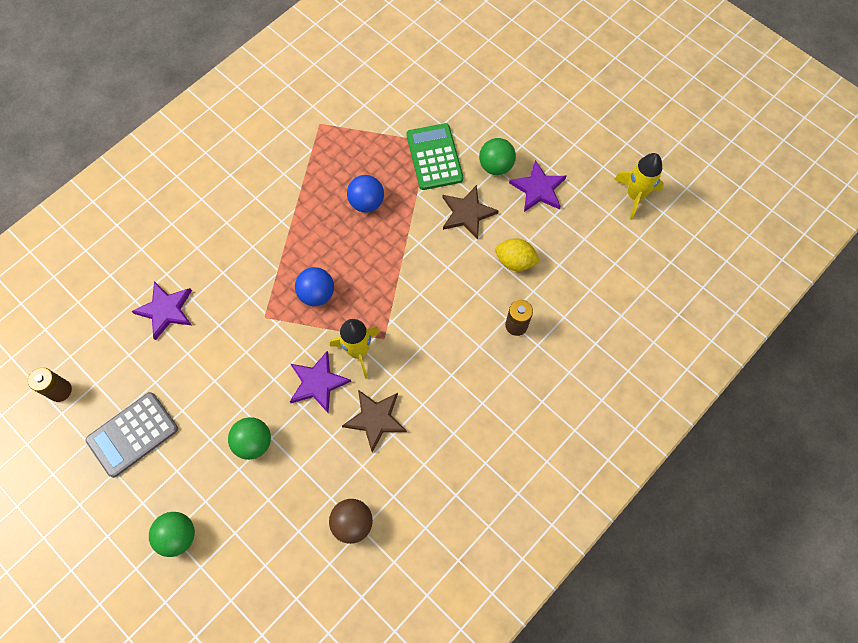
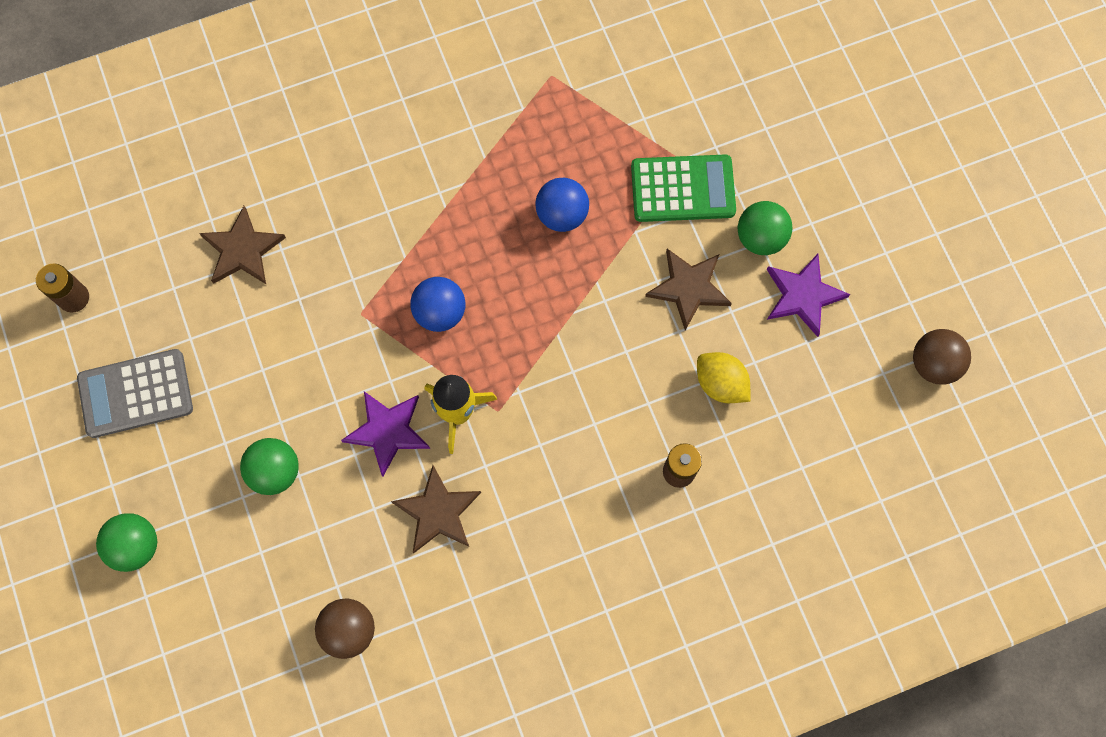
camera: 25 degrees right, 5 degrees up
purple star [131,281,192,340] -> brown star [199,206,286,284]
green calculator [406,123,463,190] -> green calculator turned 75 degrees clockwise [631,154,736,222]
yellow rocket [614,153,664,220] -> brown ball [913,329,971,385]

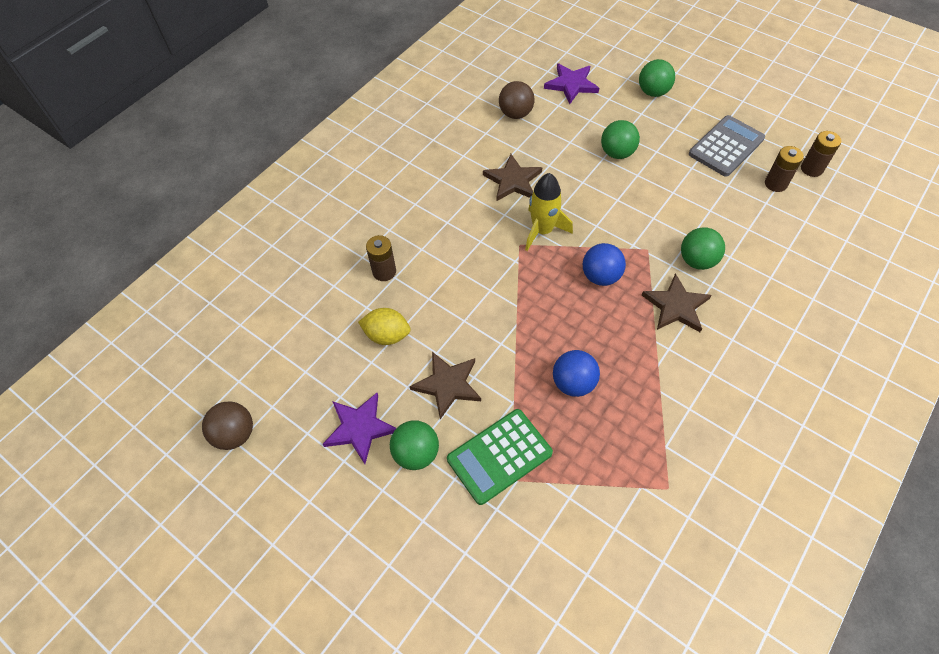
camera: 150 degrees right, 15 degrees down
brown star [199,206,286,284] -> brown star moved to [642,273,711,332]
purple star [341,391,430,477] -> purple star moved to [544,63,599,104]
none -> green ball [681,227,725,270]
none -> brown battery [765,146,804,192]

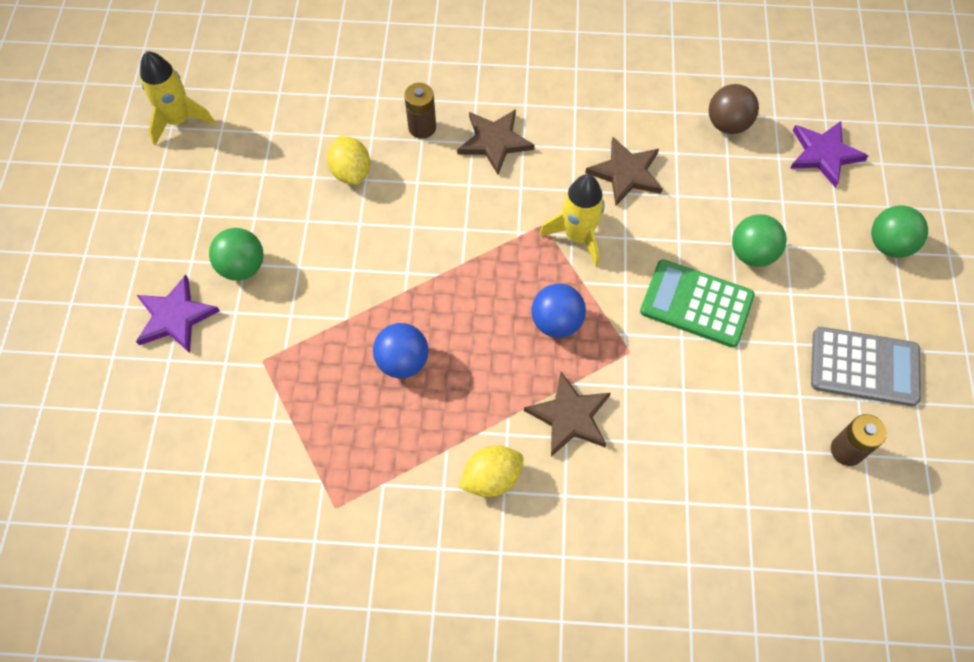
camera: 55 degrees right, 5 degrees up
brown ball [202,401,253,450] -> yellow rocket [140,51,215,145]
purple star [323,393,396,464] -> purple star moved to [136,275,220,353]
brown star [410,352,481,419] -> brown star moved to [457,109,535,174]
green calculator [447,409,553,505] -> green calculator moved to [640,259,755,348]
green ball [681,227,725,270] -> none
brown battery [801,131,841,177] -> none
none -> yellow lemon [459,445,524,497]

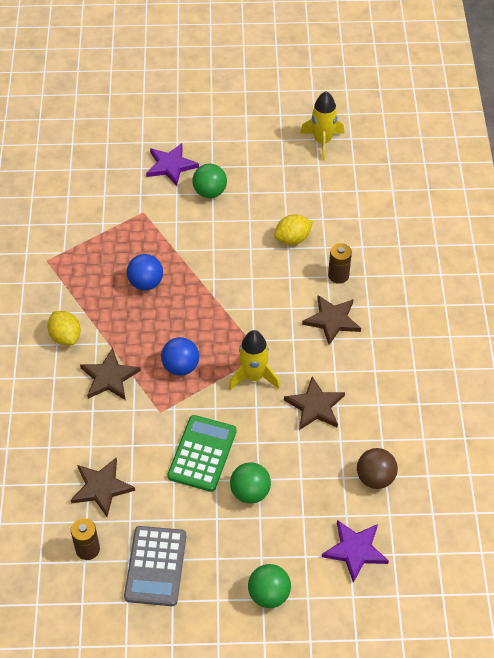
camera: 85 degrees right, 10 degrees down
none -> brown star [71,458,135,517]

